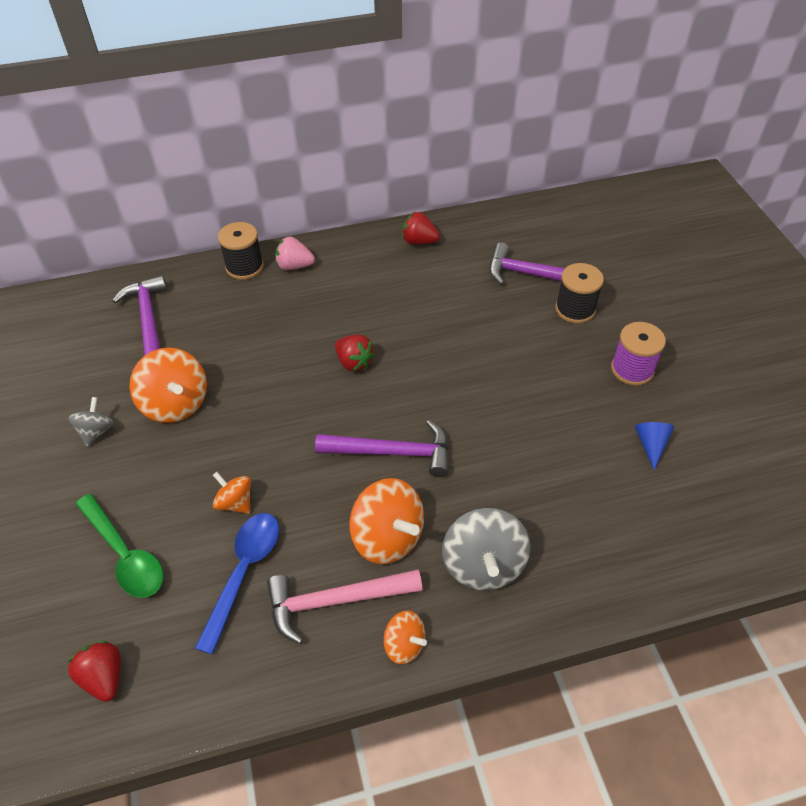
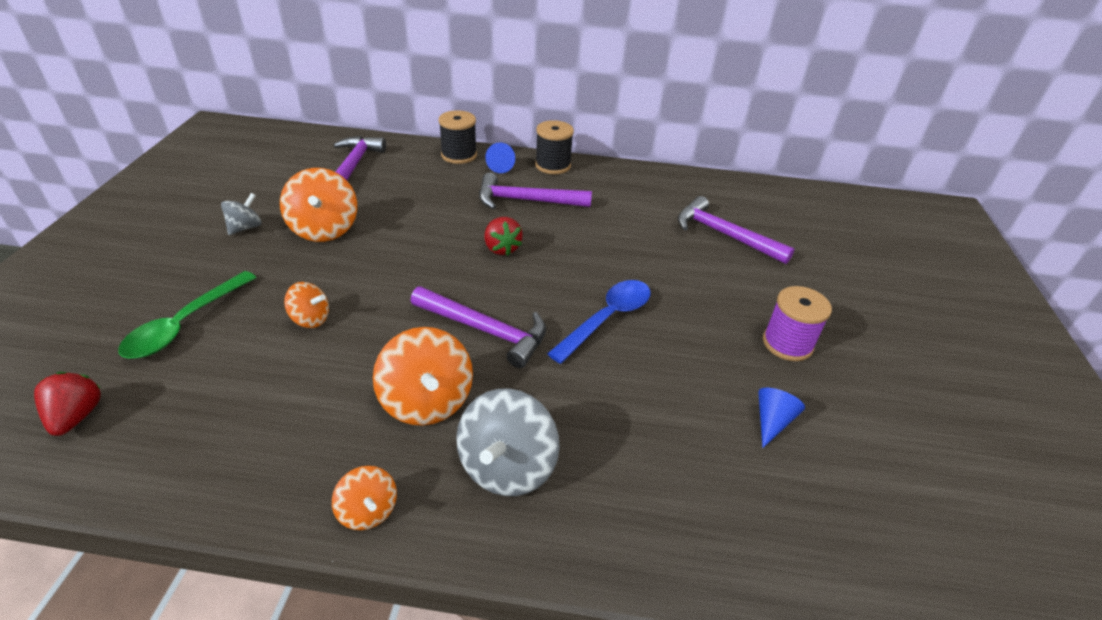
camera: 20 degrees right, 10 degrees down
green spoon [76,494,164,598] -> green spoon turned 45 degrees clockwise [118,271,257,359]
blue spoon [195,513,279,654] -> blue spoon moved to [547,280,651,364]
orange spinning top [213,472,251,514] -> orange spinning top turned 135 degrees clockwise [284,282,329,328]
pink hammer [267,569,423,644] -> none
pink strawberry [275,236,315,270] -> blue cone [485,142,515,173]
red strawberry [402,212,440,245] -> none
black spool [555,263,604,324] -> black spool moved to [535,120,574,174]
none -> purple hammer [479,173,592,209]

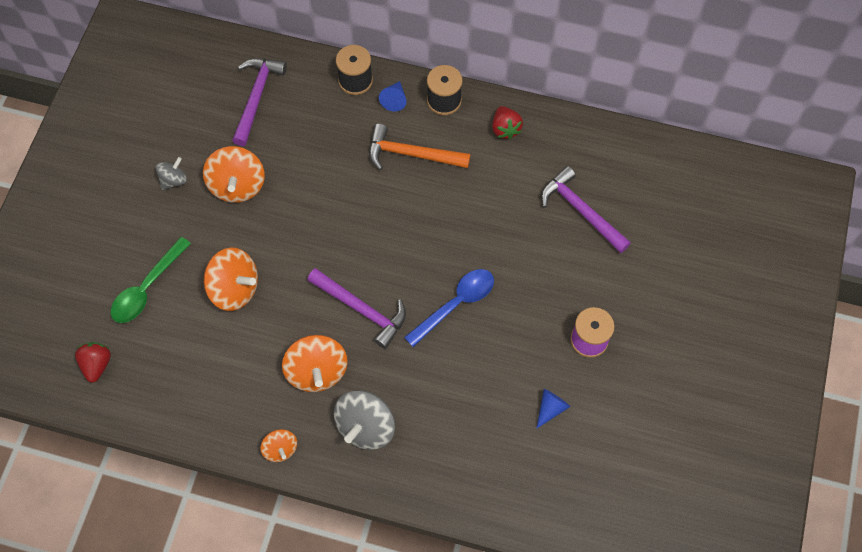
camera: 10 degrees right, 25 degrees up
orange spinning top [284,282,329,328] -> orange spinning top [204,248,258,311], size x1.78
purple hammer [479,173,592,209] -> orange hammer [369,124,471,170]
red strawberry [484,217,523,256] -> red strawberry moved to [492,106,523,140]

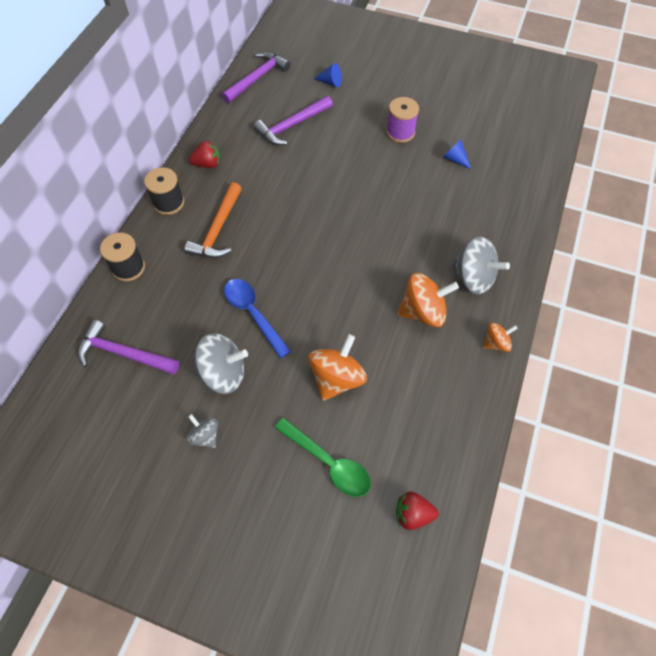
camera: 85 degrees left, 5 degrees down
orange spinning top [203,146,265,203] -> grey spinning top [194,333,248,394]
purple hammer [307,268,406,349] -> purple hammer moved to [221,52,291,103]
blue cone [379,81,406,111] -> blue cone moved to [314,63,342,87]
blue spoon [404,269,494,347] -> blue spoon moved to [224,279,291,358]

